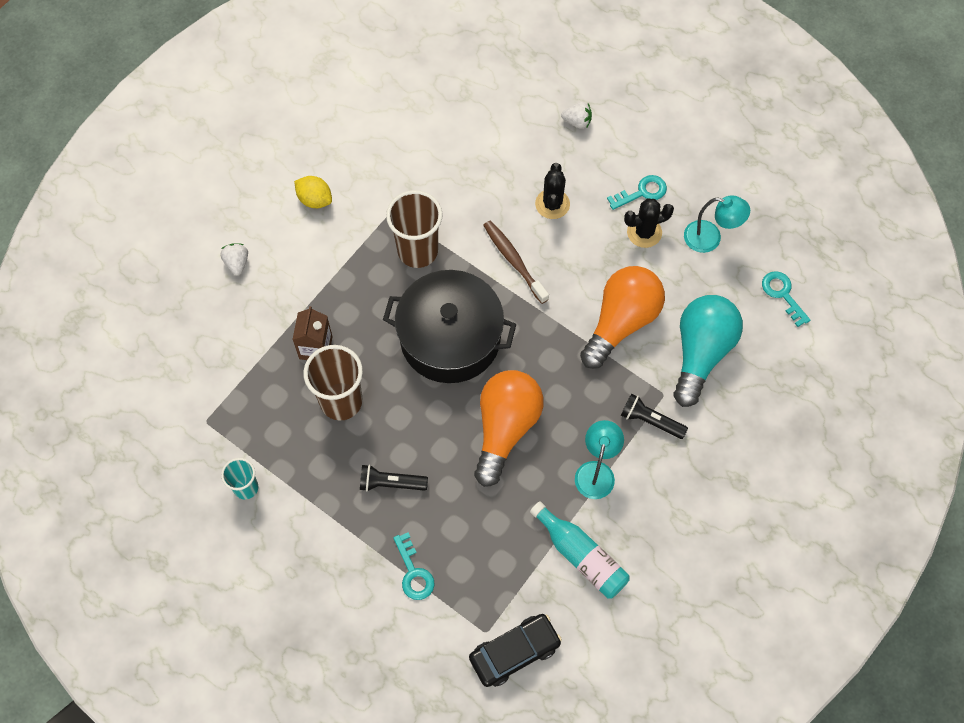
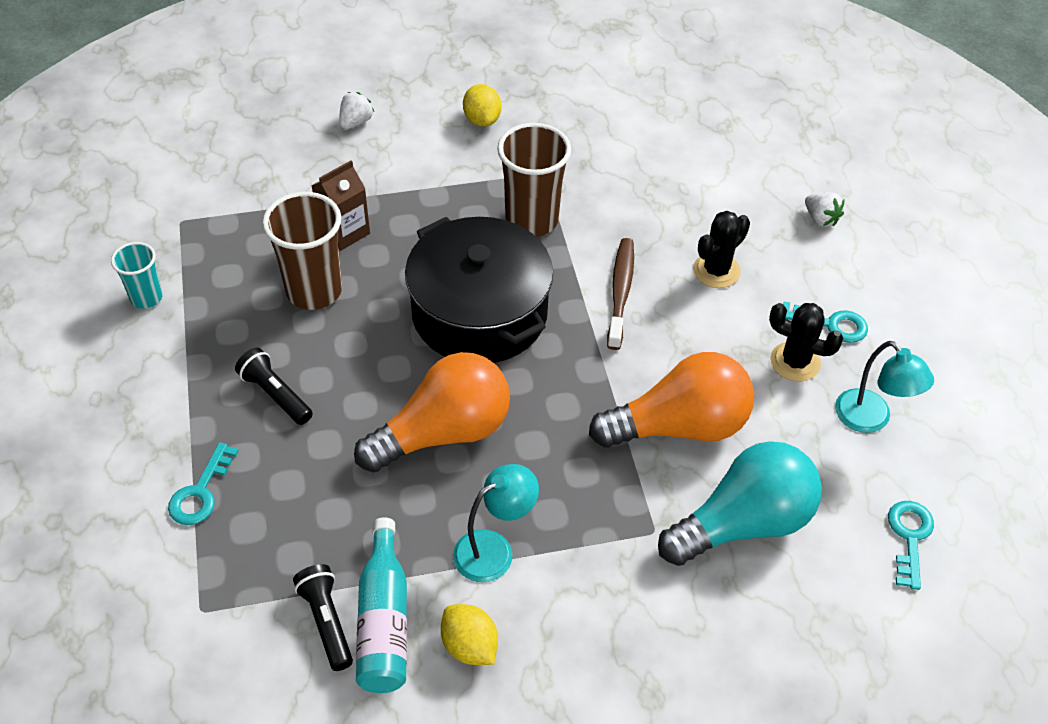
camera: 40 degrees right, 15 degrees down
black car [469,614,562,687] -> none
black flashlight [621,394,688,439] -> black flashlight moved to [293,564,353,671]
none -> yellow lemon [441,604,498,665]

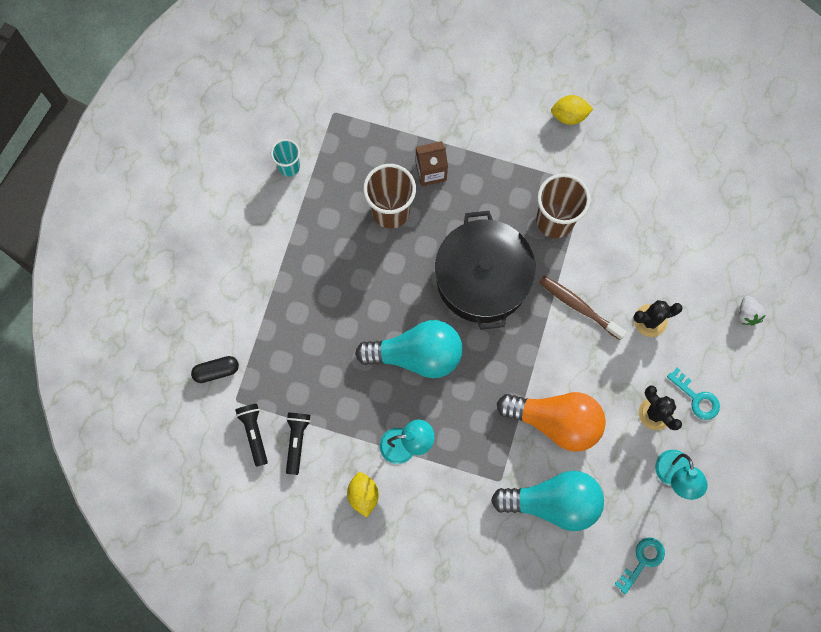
camera: 30 degrees right, 25 degrees up
turquoise key [168,442,239,525] -> none
black flashlight [235,348,313,425] -> black flashlight moved to [235,404,268,467]
white strawberry [339,92,374,129] -> none
orange light bulb [354,352,510,472] -> turquoise light bulb [355,320,463,378]
turquoise bottle [356,517,407,693] -> none
yellow lemon [463,84,502,127] -> yellow lemon turned 75 degrees clockwise [551,95,593,125]
brown toothbrush [607,238,634,350] -> brown toothbrush turned 90 degrees counterclockwise [539,276,627,340]
none -> black capsule [191,356,239,383]

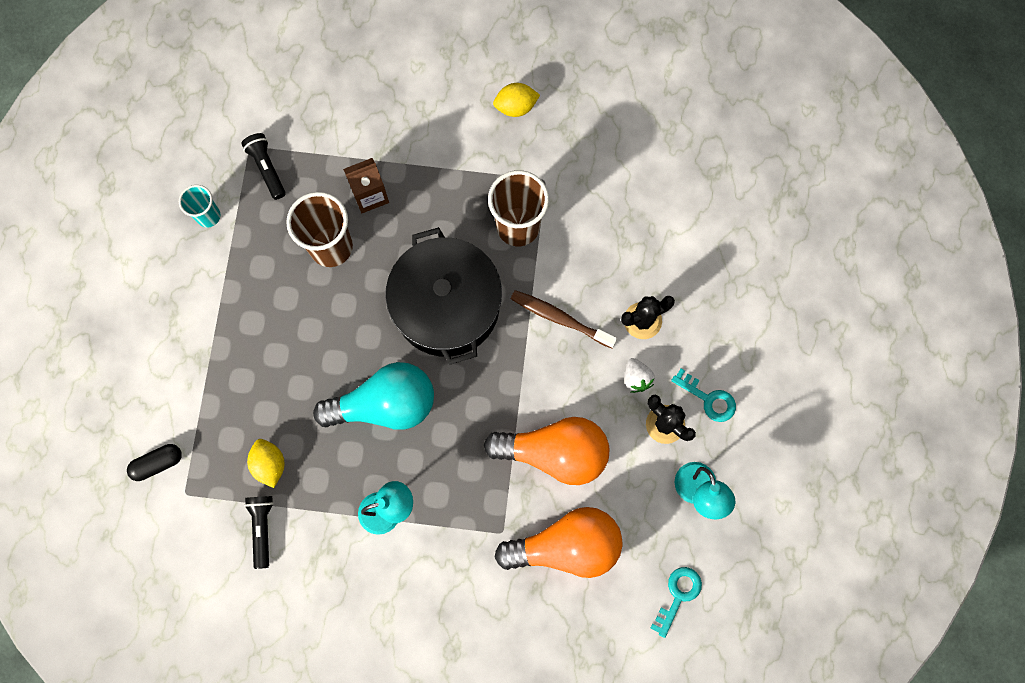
camera: 10 degrees left, 0 degrees up
black flashlight [235,404,268,467] -> black flashlight moved to [241,133,286,200]
yellow lemon [347,472,379,518] -> yellow lemon moved to [247,439,284,488]
turquoise light bulb [491,471,604,531] -> orange light bulb [495,507,623,578]
white strawberry [739,296,766,326] -> white strawberry moved to [625,358,655,393]

